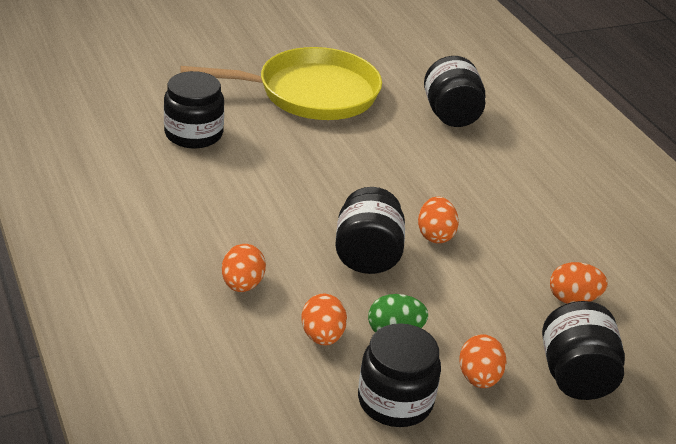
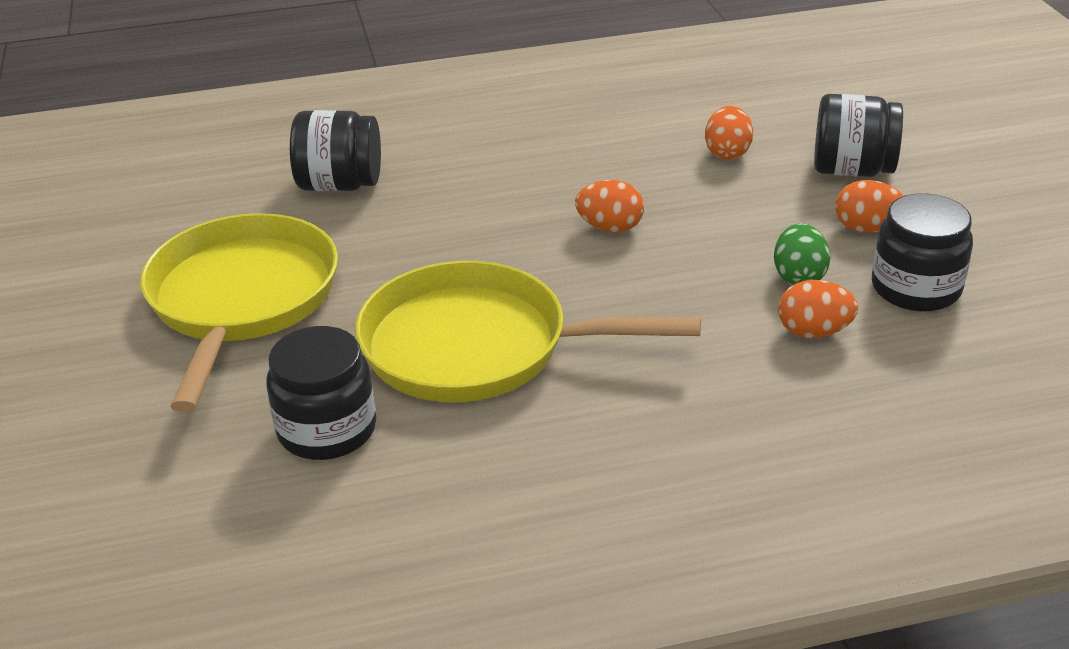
camera: 75 degrees left, 0 degrees up
orange egg [222,244,266,292] -> none
black jar [335,187,405,274] -> none
none -> yellow pan [355,261,701,402]

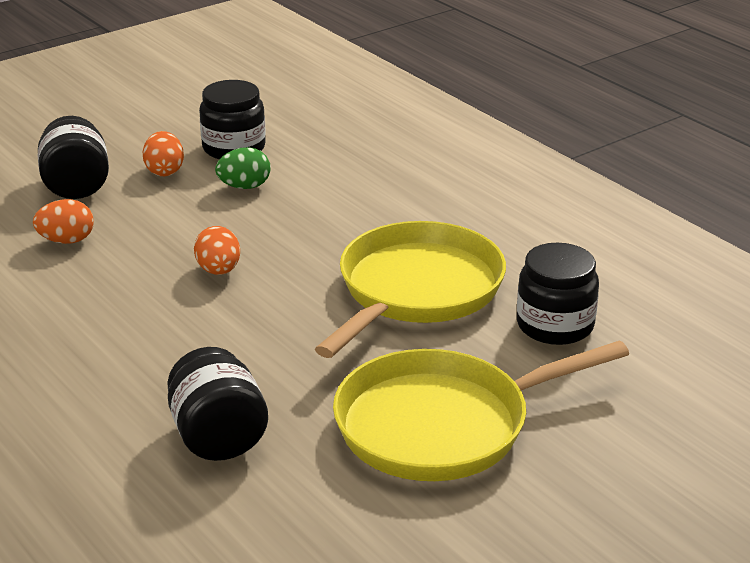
camera: 115 degrees left, 5 degrees down
yellow pan [355,261,701,402] -> yellow pan turned 135 degrees counterclockwise [315,221,506,358]
orange egg [778,280,858,338] -> none

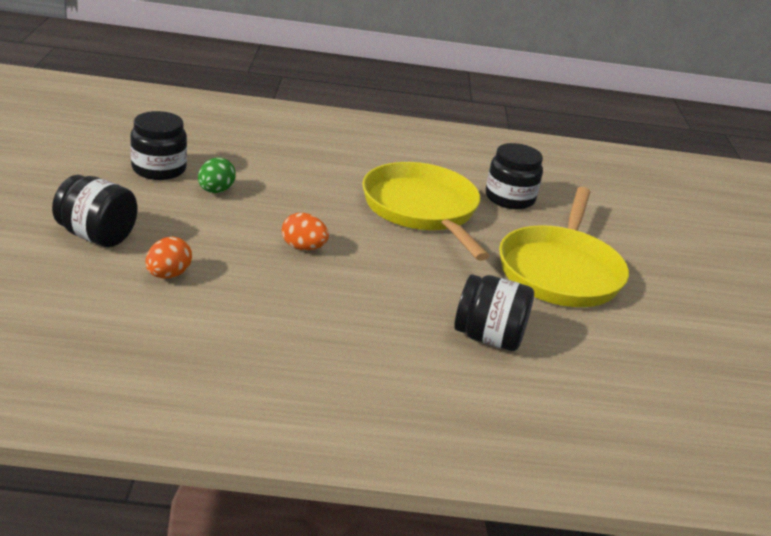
camera: 55 degrees left, 0 degrees up
orange egg [143,131,184,176] -> none

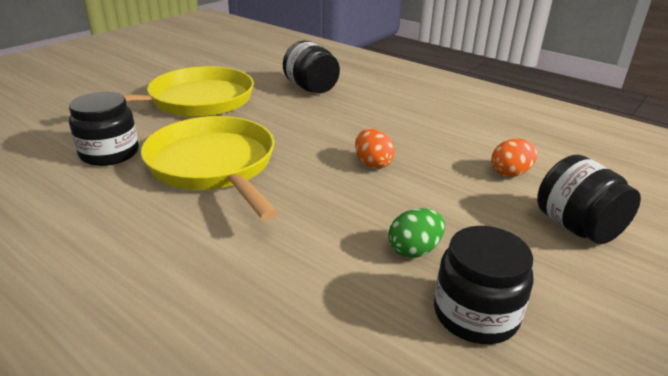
camera: 140 degrees left, 0 degrees up
yellow pan [362,162,490,261] -> yellow pan turned 135 degrees clockwise [141,116,279,220]

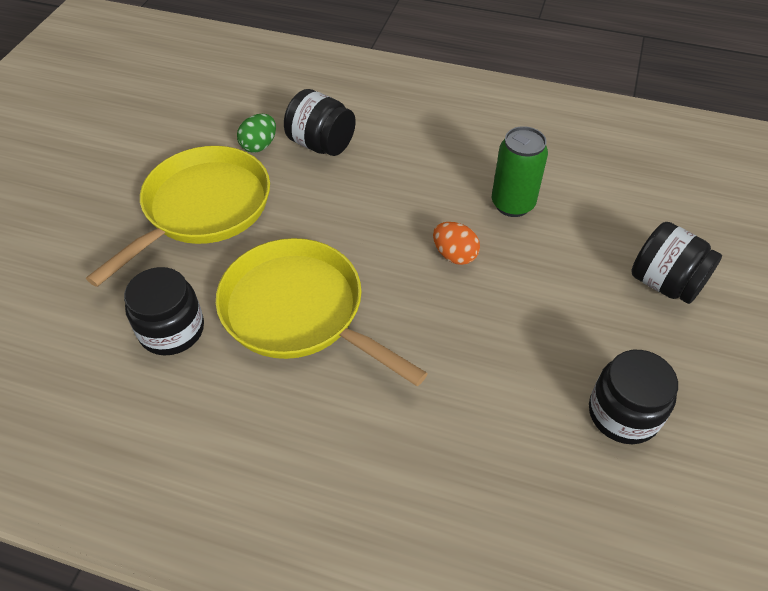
camera: 20 degrees left, 20 degrees up
green egg [388,208,445,258] -> green egg moved to [237,114,276,153]
orange egg [491,139,538,177] -> none
none -> green can [492,126,548,217]

